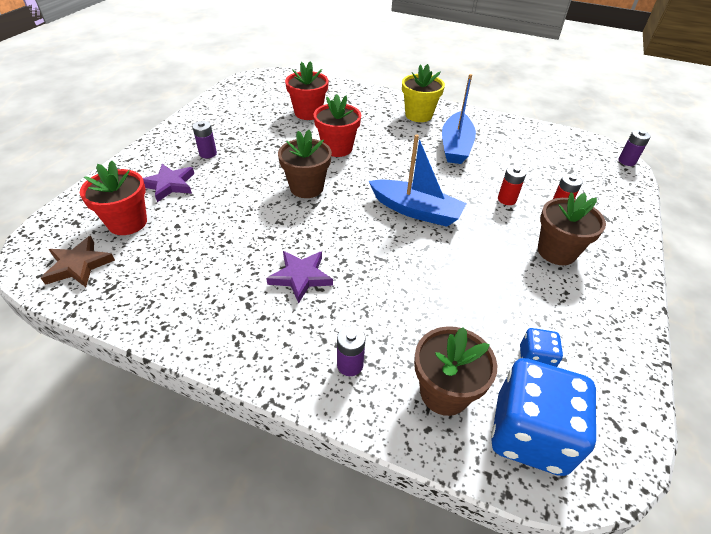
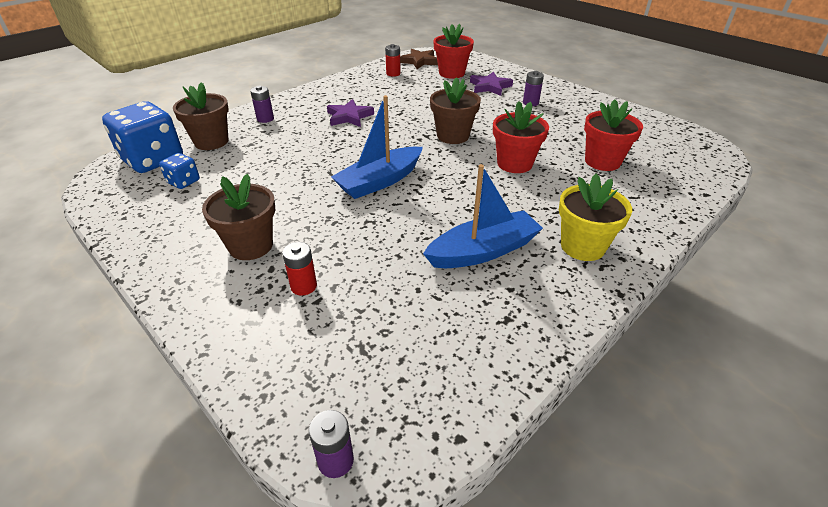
camera: 115 degrees right, 5 degrees down
blue boat [442,74,476,164] -> blue boat turned 120 degrees clockwise [423,164,543,268]
red battery [498,166,526,205] -> red battery moved to [385,44,401,77]

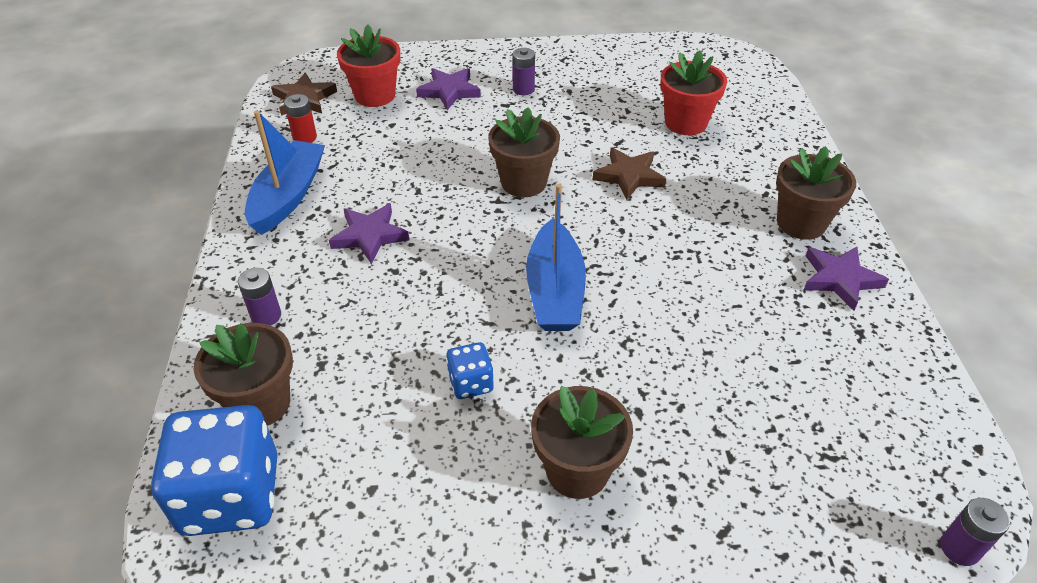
camera: 50 degrees left, 5 degrees up
blue dice [159,153,200,189] -> blue dice moved to [446,342,494,399]
red battery [282,242,317,296] -> none
blue boat [423,164,543,268] -> blue boat moved to [245,111,325,235]
red flower pot [493,101,549,173] -> brown star [593,148,666,200]
yellow flower pot [559,174,632,261] -> brown flower pot [776,146,856,240]
none -> purple star [804,247,889,311]

